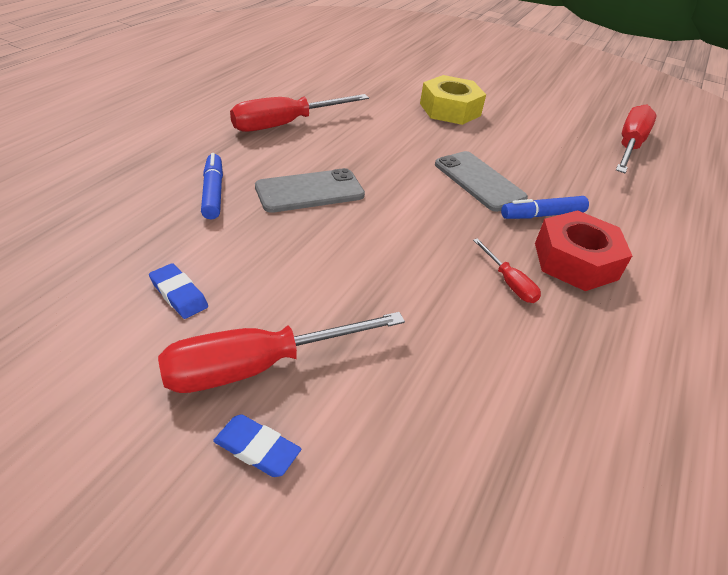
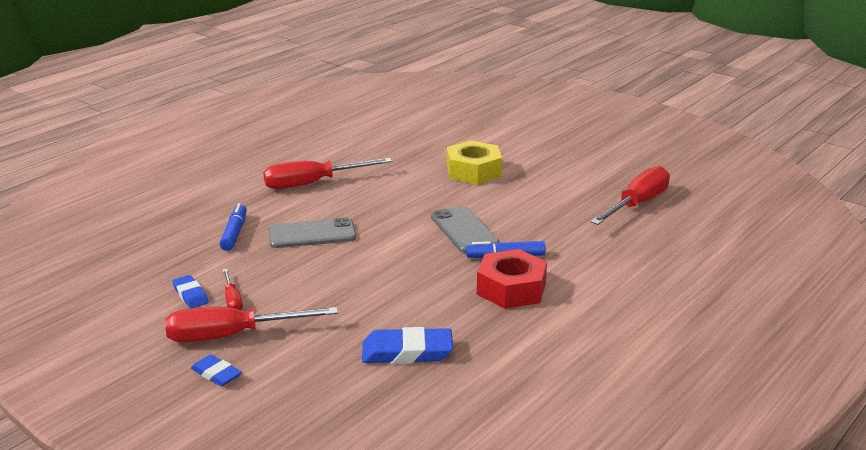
camera: 15 degrees right, 15 degrees down
red screwdriver [473,238,541,303] -> red screwdriver moved to [223,269,243,310]
none -> blue eraser [362,327,453,364]

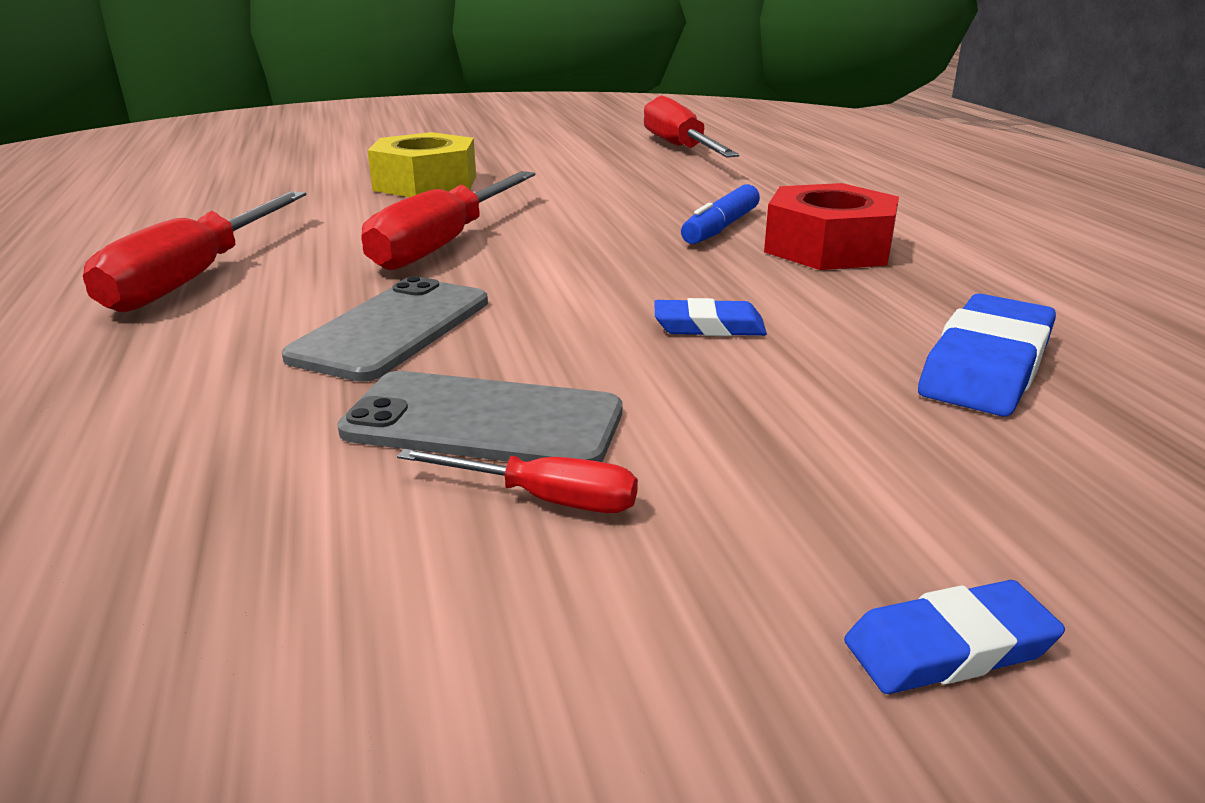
camera: 55 degrees left, 0 degrees up
red screwdriver [165,307,338,342] -> red screwdriver moved to [361,171,535,270]
blue eraser [172,275,209,309] -> blue eraser moved to [654,298,767,336]
blue marker [220,203,247,251] -> none
grey phone [431,206,499,253] -> grey phone moved to [337,371,622,462]

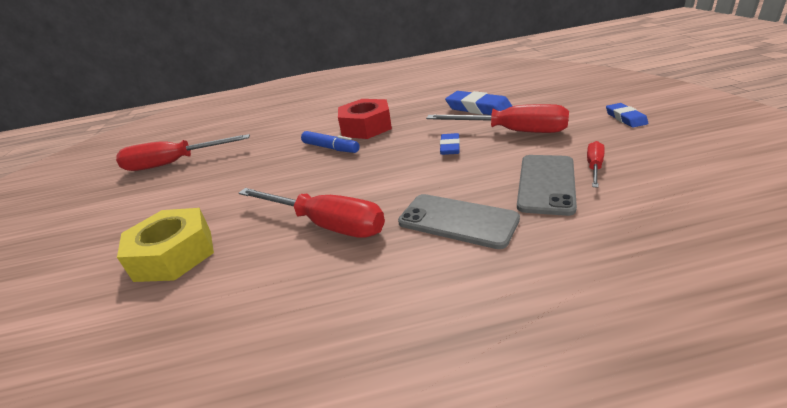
camera: 80 degrees left, 5 degrees up
red screwdriver [83,191,306,313] -> red screwdriver moved to [426,104,569,133]

